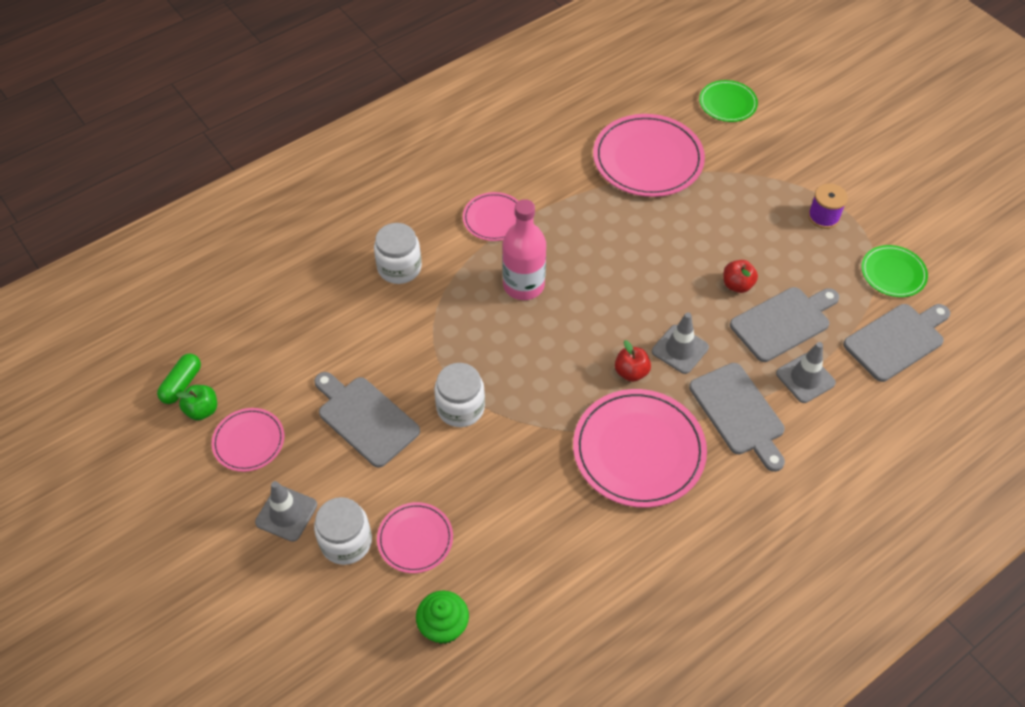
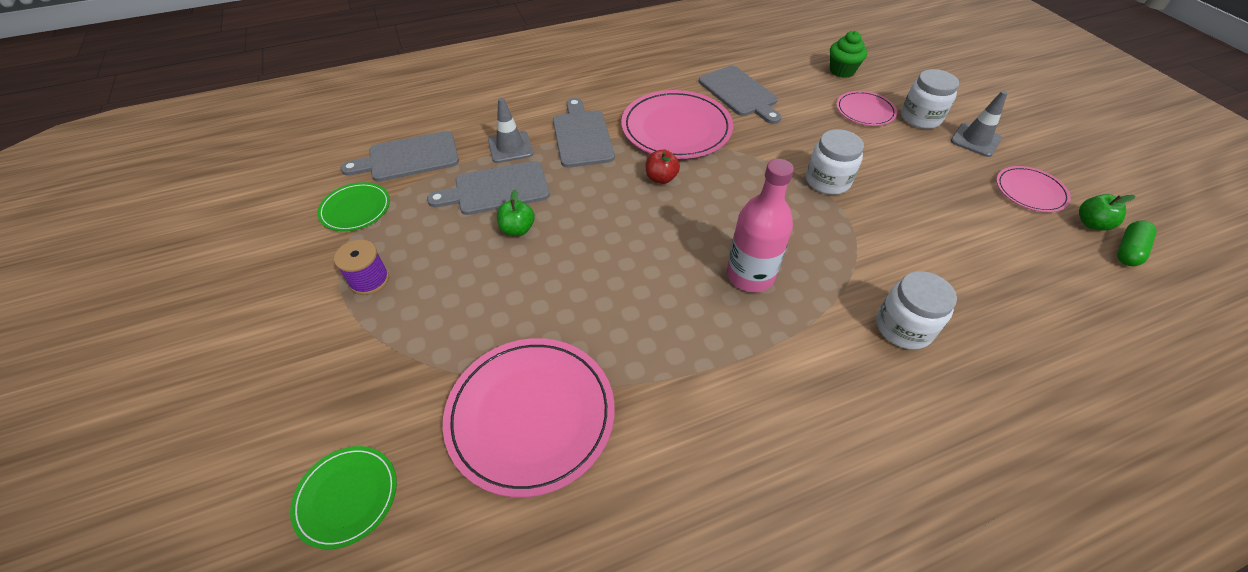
camera: 165 degrees left, 5 degrees down
grey cutting board [314,372,420,468] -> grey cutting board moved to [699,66,782,124]
pink plate [463,192,518,241] -> none
grey traffic cone [652,312,709,374] -> none
red apple [723,260,758,293] -> green apple [497,190,535,236]

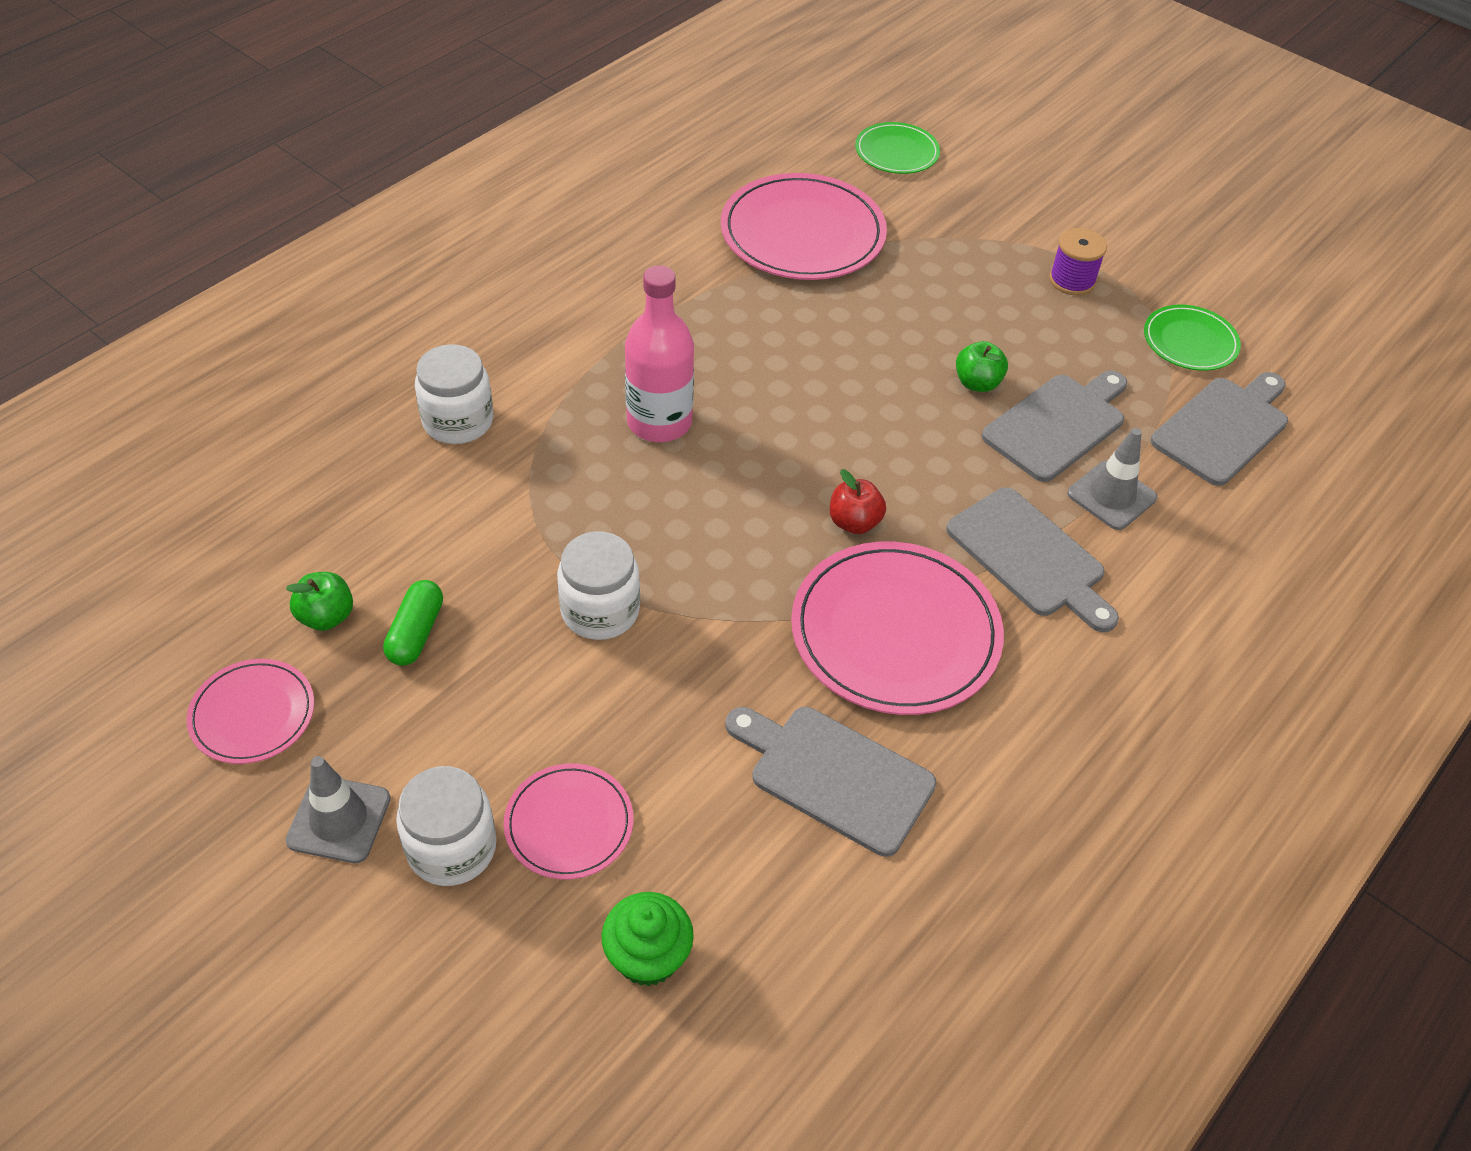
camera: 150 degrees right, 0 degrees up
green apple [1079,194,1135,231] -> green apple moved to [286,572,353,631]
green capsule [1117,220,1157,266] -> green capsule moved to [383,580,443,666]

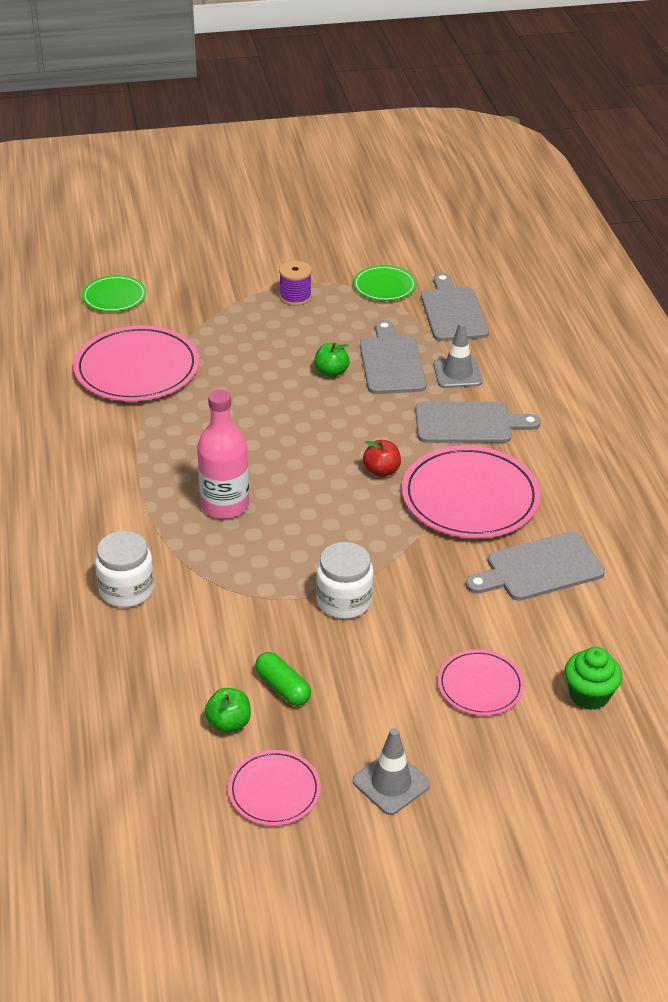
camera: 50 degrees left, 10 degrees down
white jar [396,766,497,886] -> none

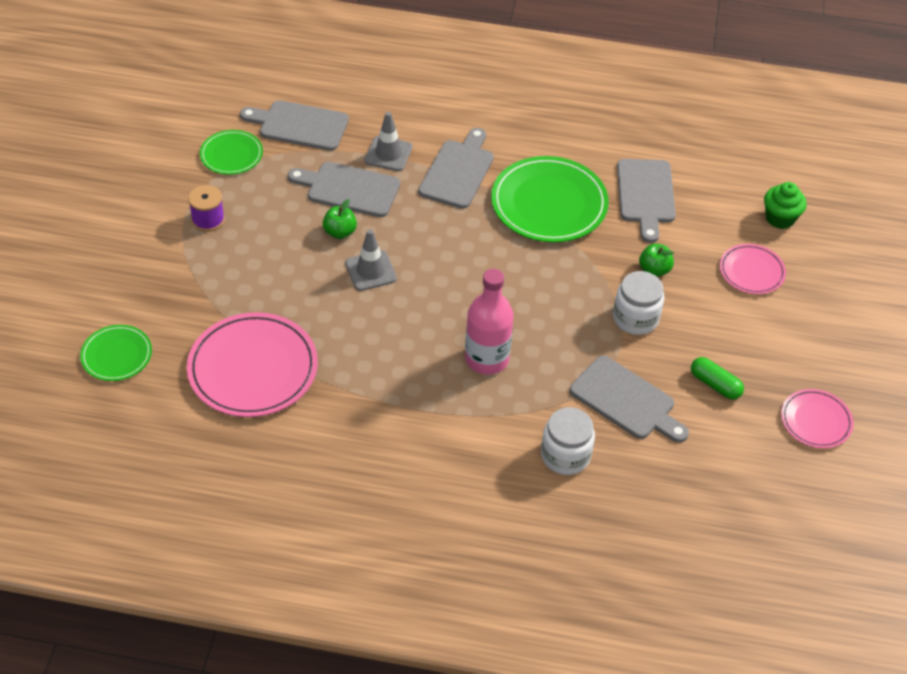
camera: 70 degrees left, 10 degrees up
green apple [205,688,251,733] -> green apple moved to [639,244,674,277]
green capsule [255,652,311,706] -> green capsule turned 60 degrees clockwise [691,357,744,400]
grey traffic cone [353,728,430,815] -> grey traffic cone moved to [345,229,397,291]
red apple [363,440,401,477] -> none
pink plate [402,446,541,538] -> green plate [491,156,609,242]
none -> grey cutting board [570,356,689,443]

